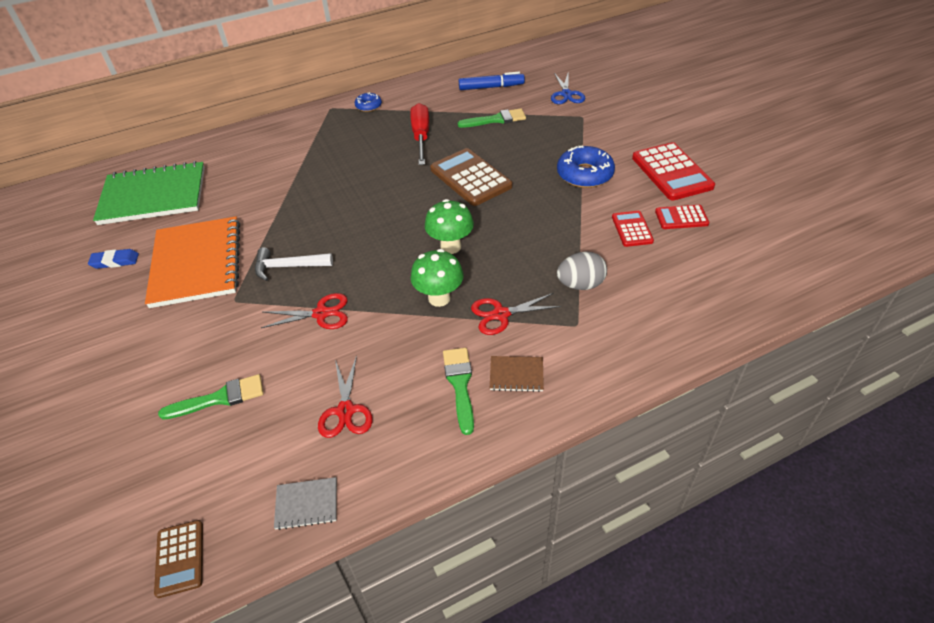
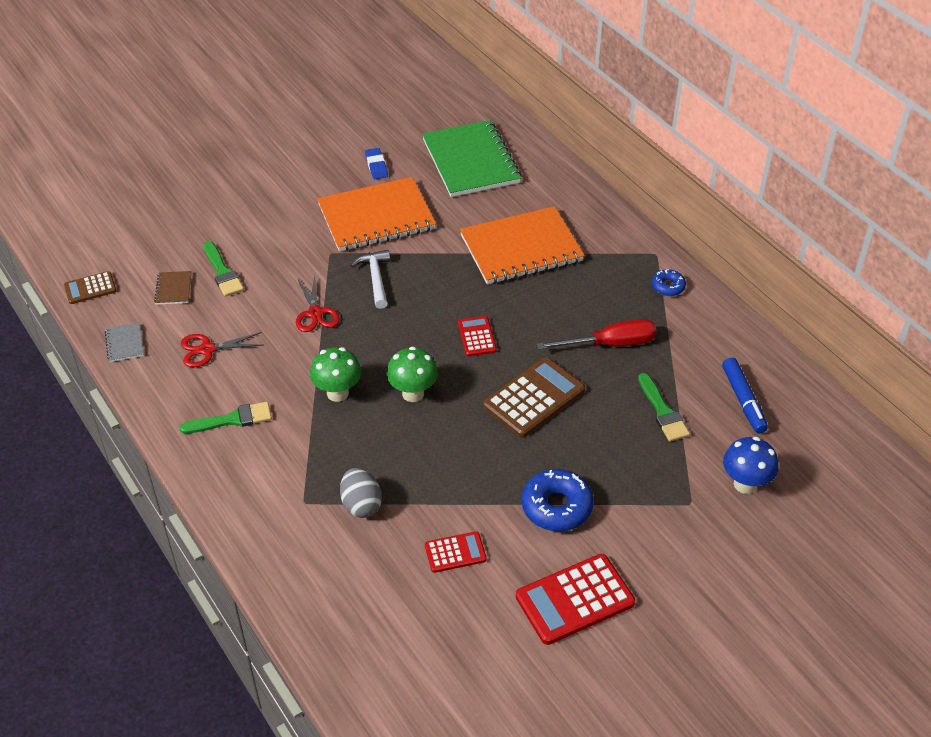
camera: 80 degrees right, 0 degrees up
red scissors [471,293,561,335] -> none
brown notebook [490,356,544,392] -> brown notebook moved to [154,271,192,305]
blue scissors [551,73,585,104] -> blue mushroom [723,437,778,494]
red calculator [655,205,709,229] -> red calculator moved to [458,316,497,356]
none -> orange notebook [460,206,585,284]

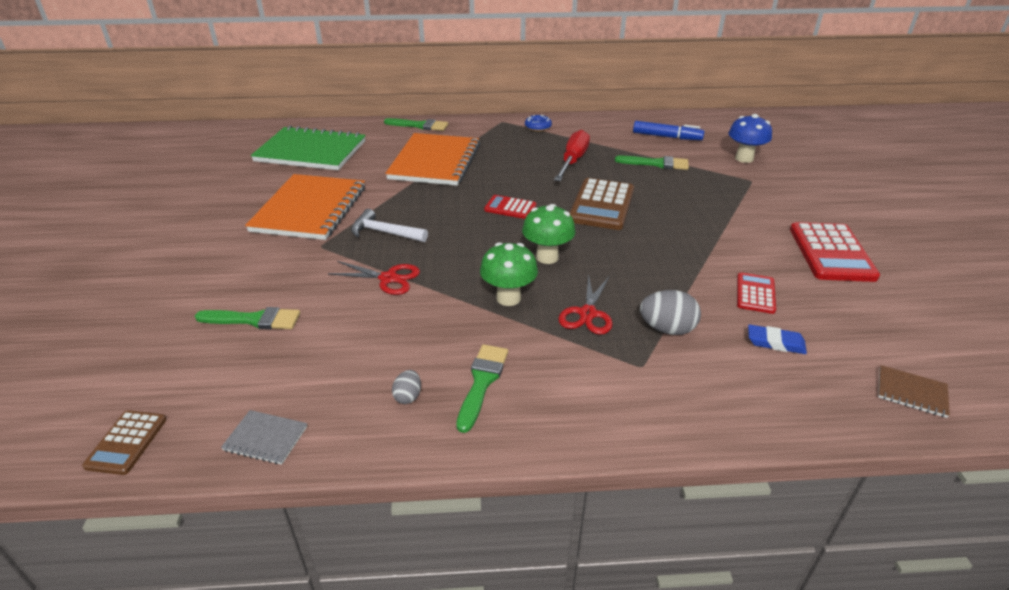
camera: 60 degrees left, 10 degrees down
brown notebook [154,271,192,305] -> brown notebook moved to [878,365,950,418]
red scissors [181,332,263,368] -> red scissors moved to [558,273,613,335]
blue eraser [365,148,388,179] -> blue eraser moved to [748,325,807,354]
brown calculator [483,357,585,438] -> brown calculator turned 150 degrees counterclockwise [570,178,634,230]
blue donut [522,469,594,531] -> none
none -> green brush [384,118,448,131]
none -> grey egg [392,370,421,404]

